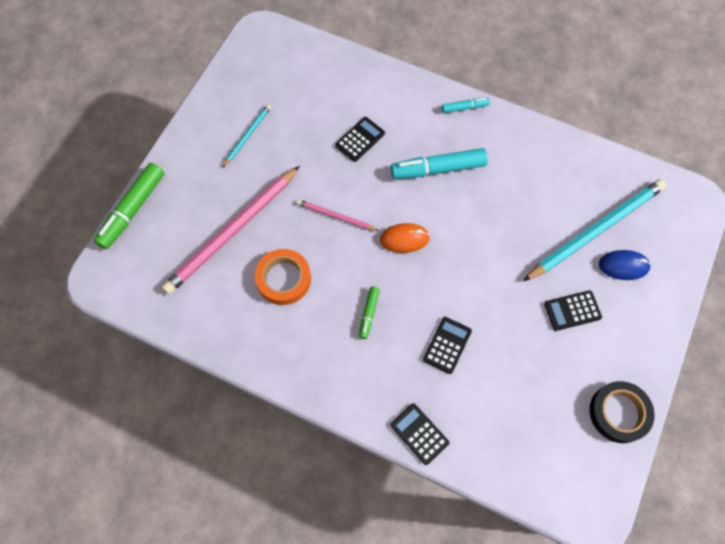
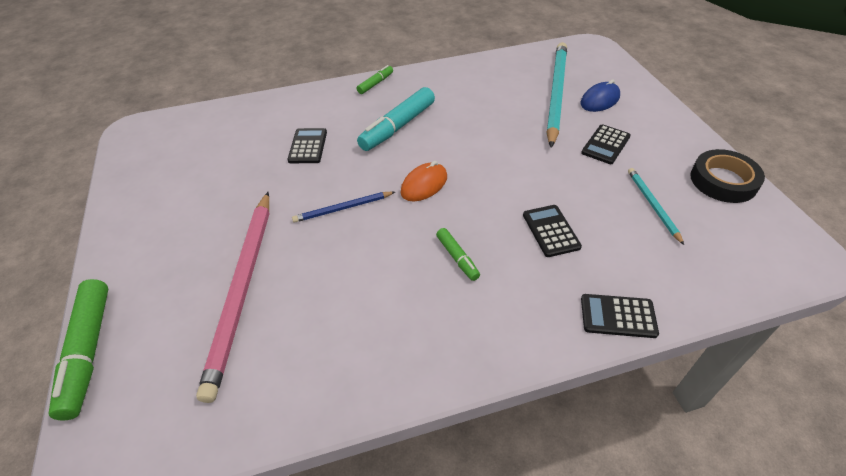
camera: 40 degrees left, 20 degrees down
turquoise pencil [222,104,271,168] -> turquoise pencil moved to [628,168,684,245]
orange tape [255,249,311,305] -> none
pink pencil [297,199,379,231] -> blue pencil [292,192,395,223]
turquoise marker [442,98,490,113] -> green marker [357,65,393,94]

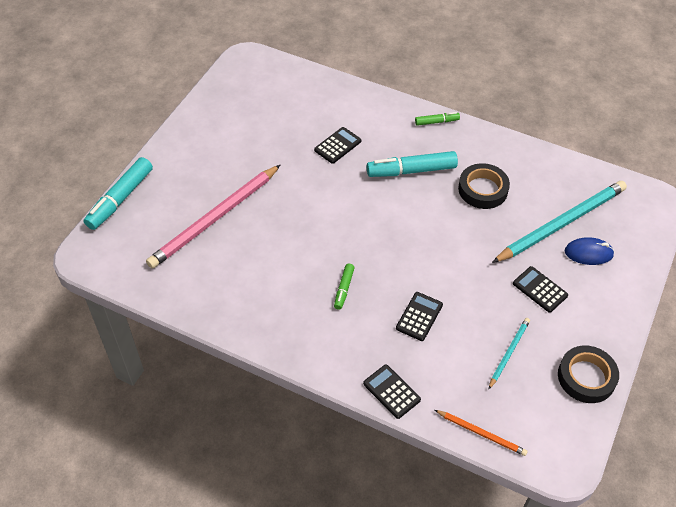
camera: 40 degrees right, 5 degrees up
green marker [49,279,108,420] -> turquoise marker [83,157,153,230]
blue pencil [292,192,395,223] -> none
orange mouse [400,161,447,201] -> none
black calculator [581,124,631,164] -> black calculator turned 60 degrees clockwise [513,266,568,313]
none -> orange pencil [435,410,528,456]
none -> black tape [458,163,510,209]

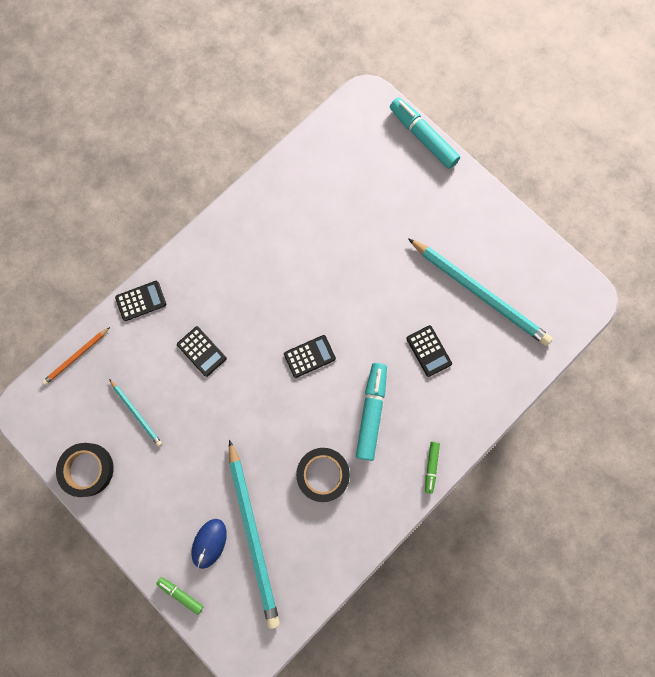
camera: 110 degrees right, 25 degrees up
pink pencil [146,165,280,269] -> none
green marker [334,264,355,310] -> green marker moved to [156,577,204,615]
black calculator [513,266,568,313] -> black calculator moved to [284,335,336,378]
none -> turquoise pencil [408,238,553,346]

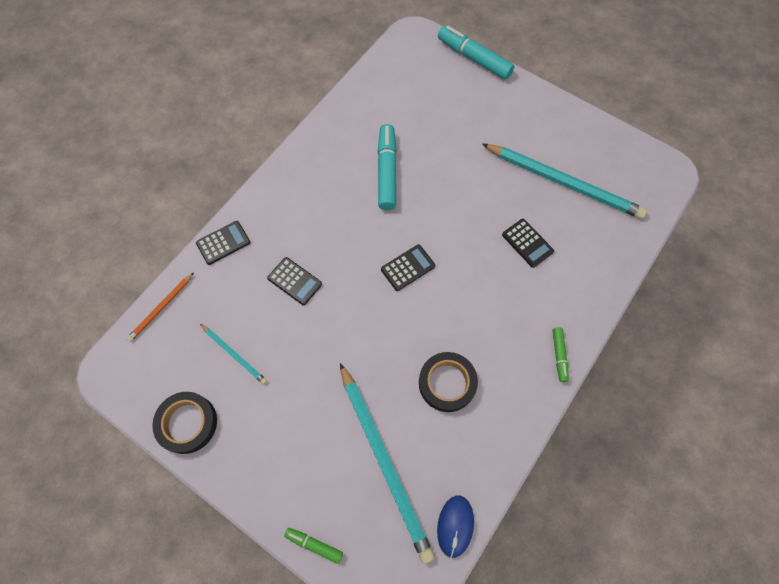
camera: 10 degrees left, 10 degrees down
blue mouse [192,519,227,569] -> blue mouse moved to [437,496,474,558]
turquoise marker [356,363,387,461] -> turquoise marker moved to [378,124,397,210]

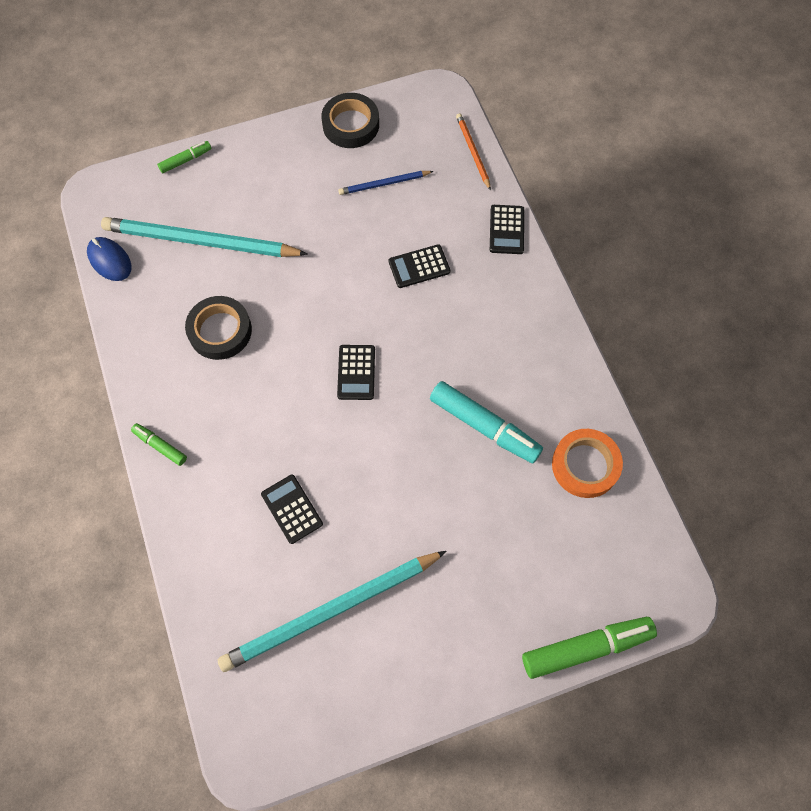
camera: 125 degrees right, 0 degrees up
turquoise pencil [200,324,267,385] -> blue pencil [338,171,434,195]
turquoise marker [438,26,515,80] -> green marker [522,617,657,679]
black calculator [502,219,554,268] -> black calculator turned 60 degrees clockwise [261,475,323,544]
none -> orange tape [552,429,623,498]

